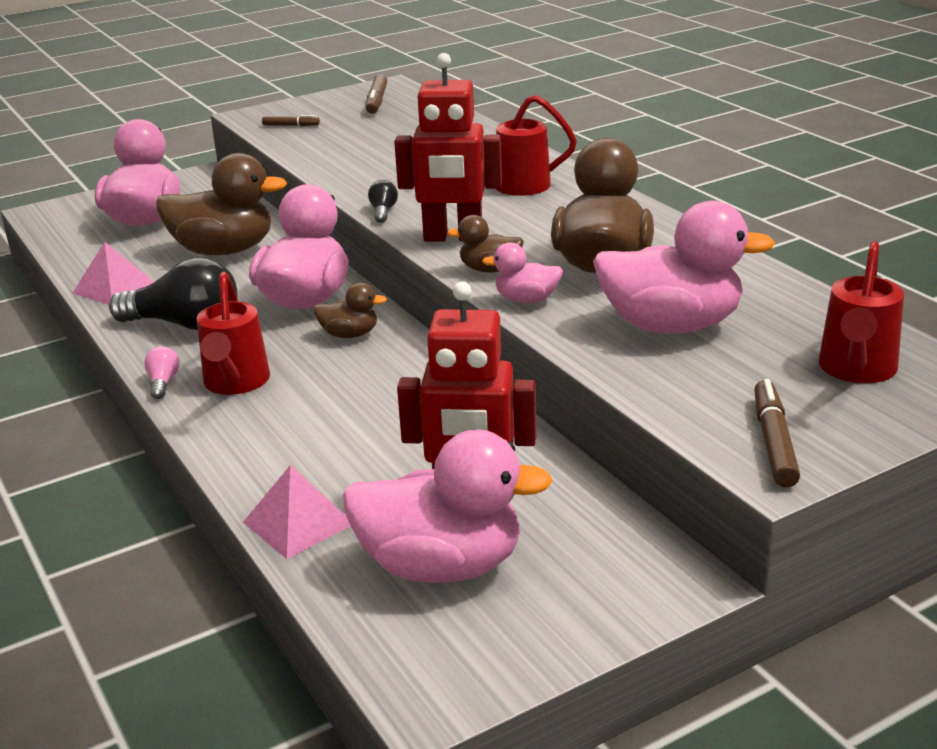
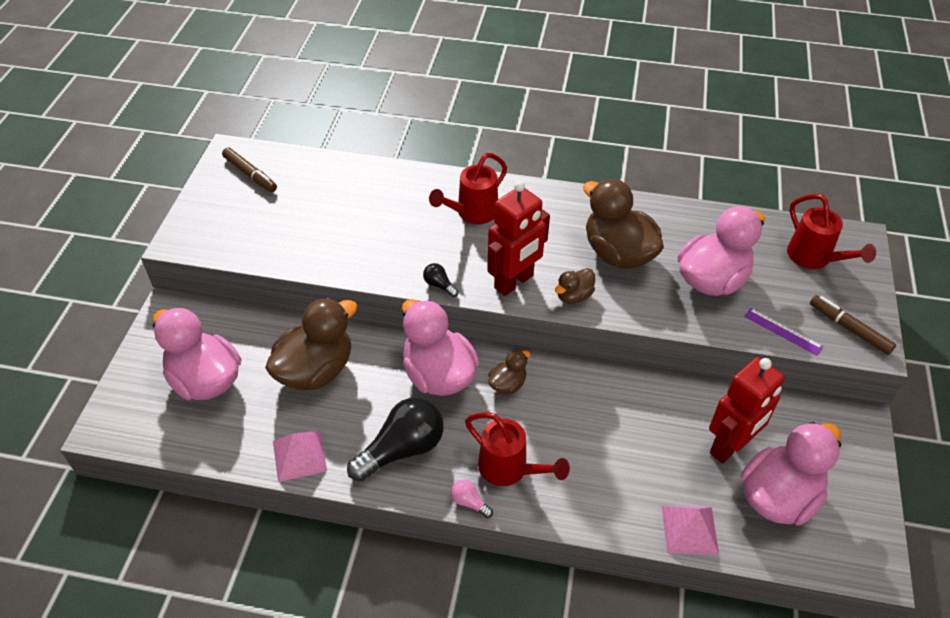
camera: 50 degrees left, 20 degrees up
brown marker [262,115,320,126] -> none
pink duck [482,242,563,303] -> none
none -> purple ruler [744,308,823,355]

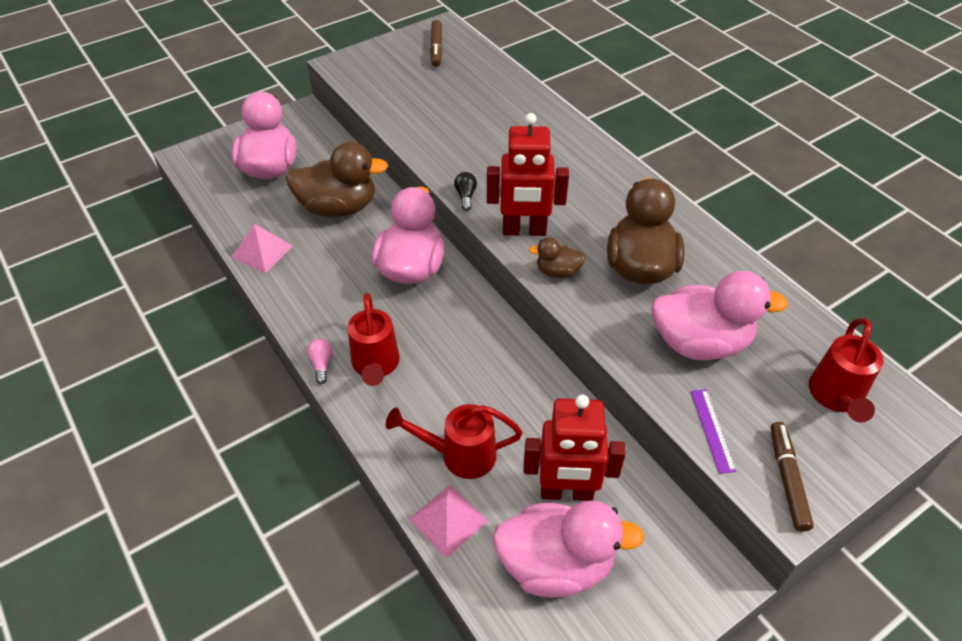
camera: 45 degrees right, 0 degrees up
black light bulb [347,397,444,482] -> none
red watering can [429,153,507,224] -> red watering can moved to [386,404,523,479]
brown duck [488,350,530,394] -> none

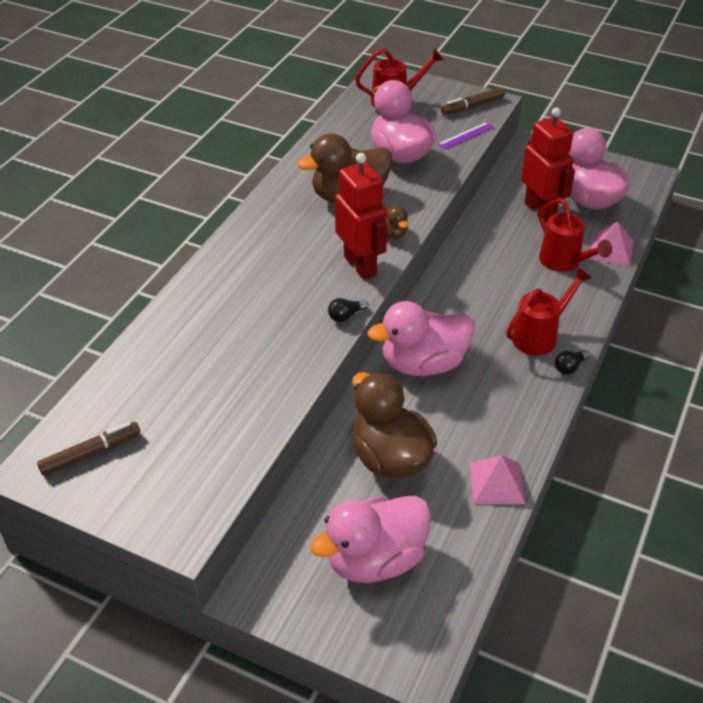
camera: 120 degrees left, 5 degrees down
pink light bulb [307,339,333,384] -> black light bulb [555,350,590,374]

